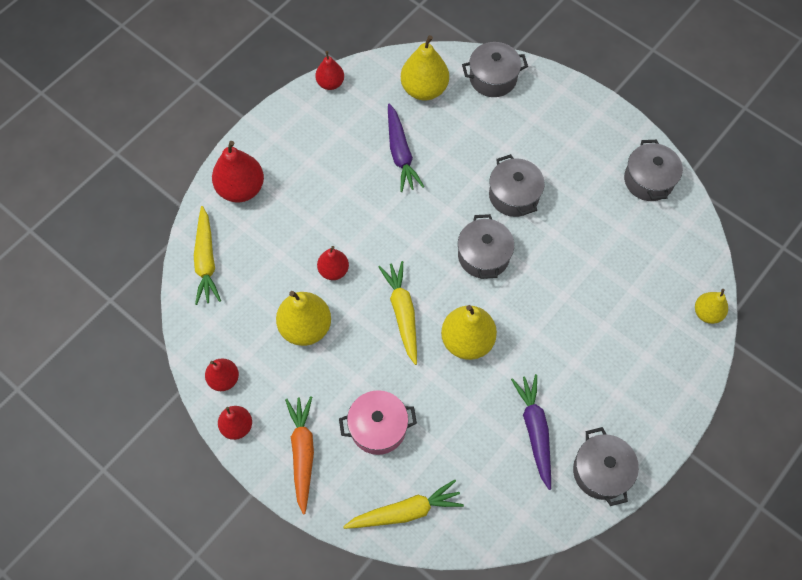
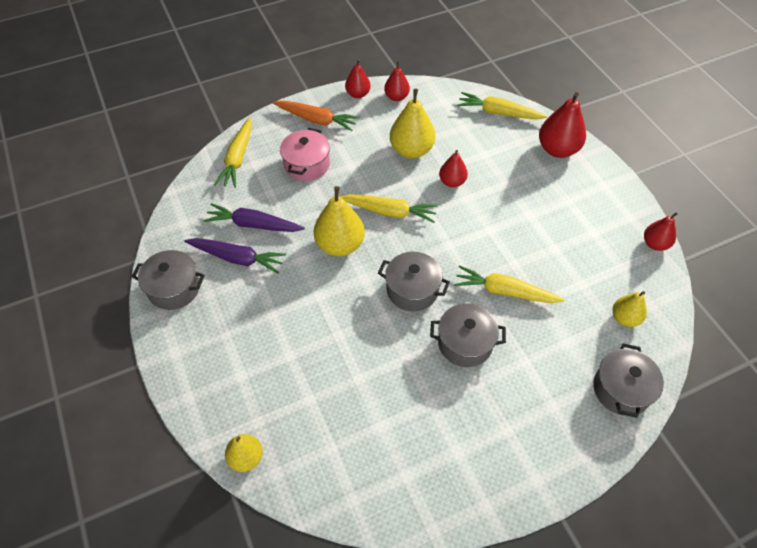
camera: 115 degrees right, 10 degrees down
purple carrot [388,103,424,192] -> purple carrot moved to [203,203,305,232]
yellow pear [401,35,449,101] -> yellow pear [613,291,647,327], size x0.60
grey pot [624,140,683,201] -> none
none -> yellow carrot [454,265,565,303]

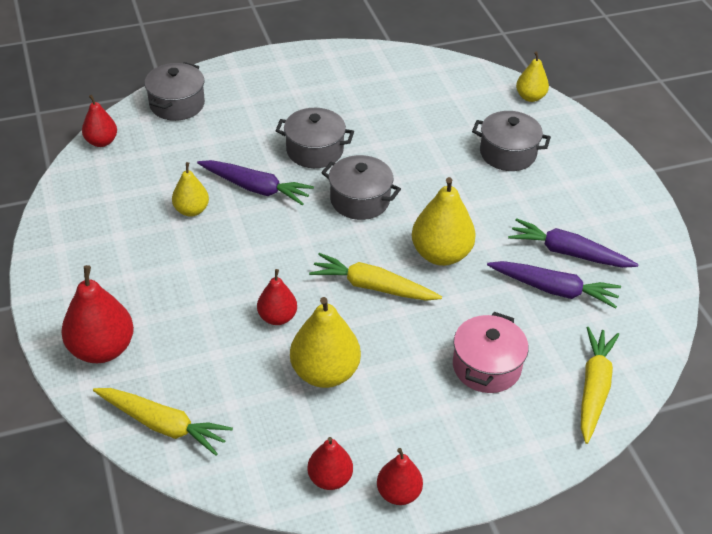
camera: 175 degrees left, 10 degrees down
grey pot [132,250,205,310] -> grey pot moved to [472,111,551,171]
orange carrot [273,101,359,131] -> none
yellow carrot [454,265,565,303] -> purple carrot [197,160,314,206]
yellow pear [613,291,647,327] -> yellow pear moved to [172,162,209,217]
red pear [644,212,678,251] -> red pear moved to [82,95,117,147]

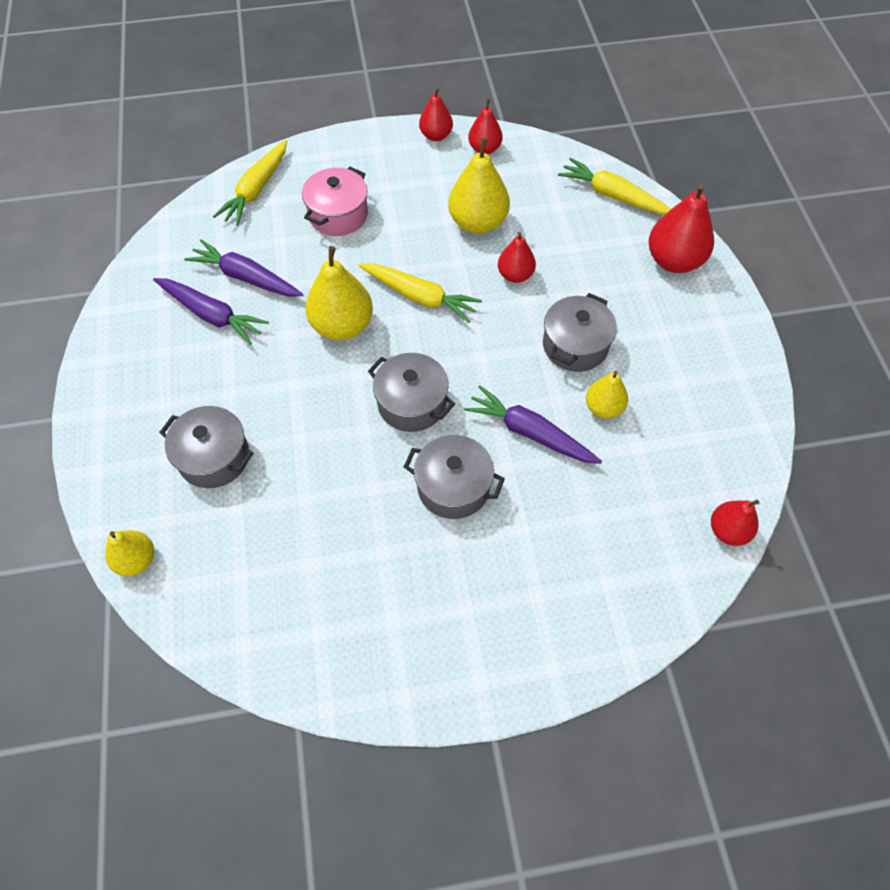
camera: 170 degrees left, 15 degrees up
grey pot [145,62,205,121] -> grey pot moved to [543,293,617,372]

